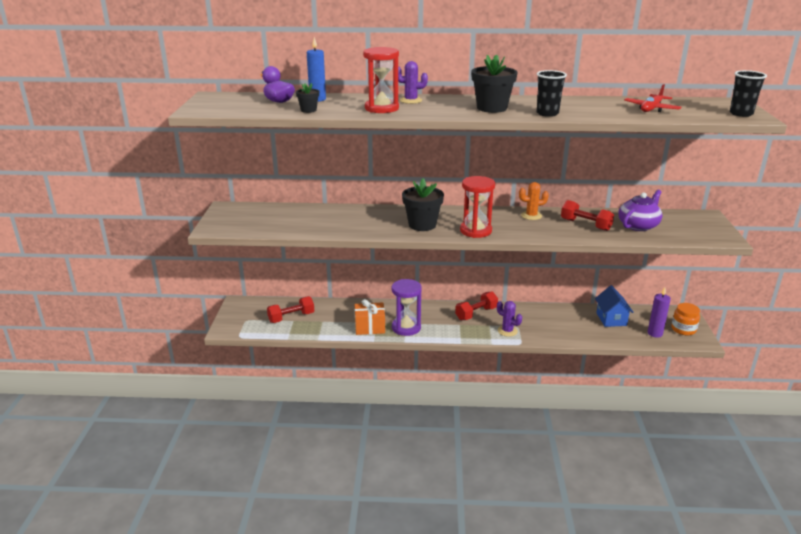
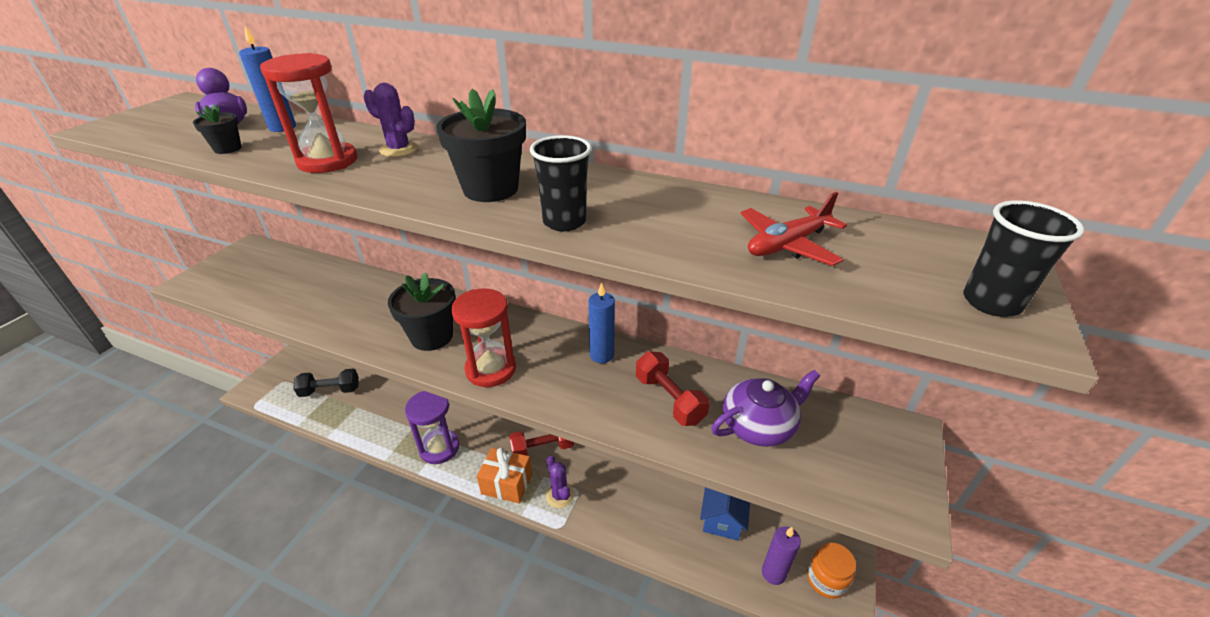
camera: 20 degrees right, 10 degrees up
red dumbbell [267,296,314,323] -> black dumbbell [293,369,359,397]
orange gift [355,299,385,335] -> orange gift moved to [477,448,532,504]
orange cactus [519,182,549,220] -> blue candle [588,282,615,363]

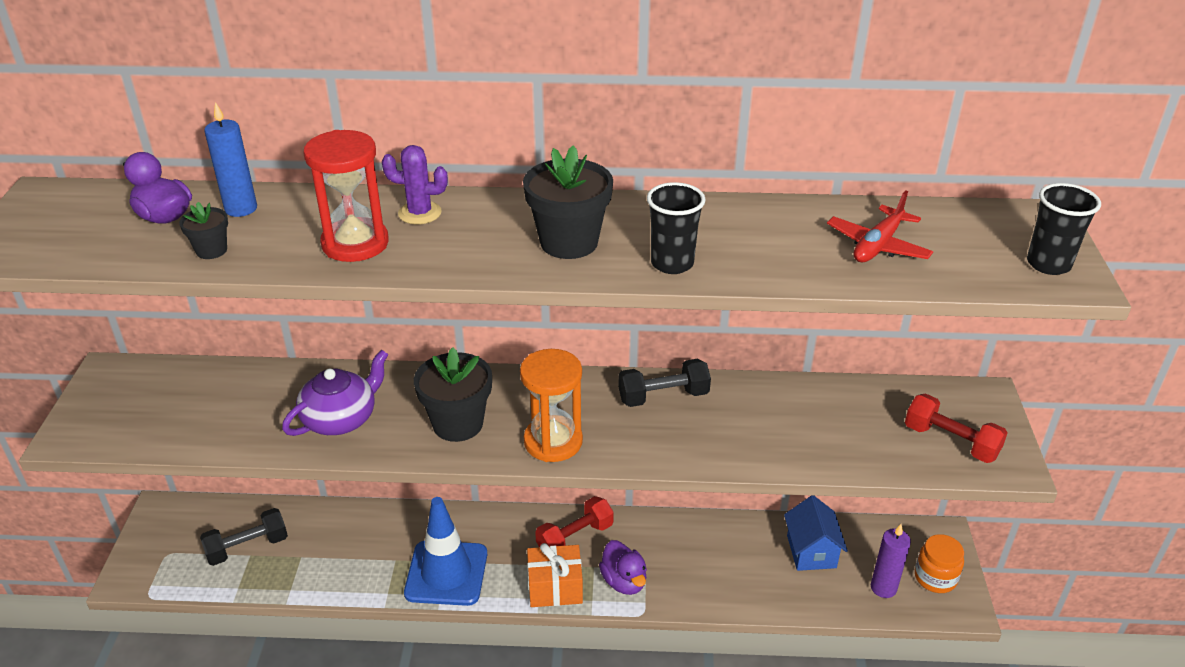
camera: 20 degrees left, 0 degrees up
purple hourglass [405,391,459,464] -> blue traffic cone [404,497,487,606]
red hourglass [451,288,516,387] -> orange hourglass [520,349,583,462]
purple cactus [546,456,574,508] -> purple duck [599,540,647,595]
blue candle [588,282,615,363] -> black dumbbell [618,359,711,407]
red dumbbell [636,351,710,426] -> red dumbbell moved to [905,393,1008,463]
purple teapot [711,370,820,447] -> purple teapot moved to [282,350,389,436]

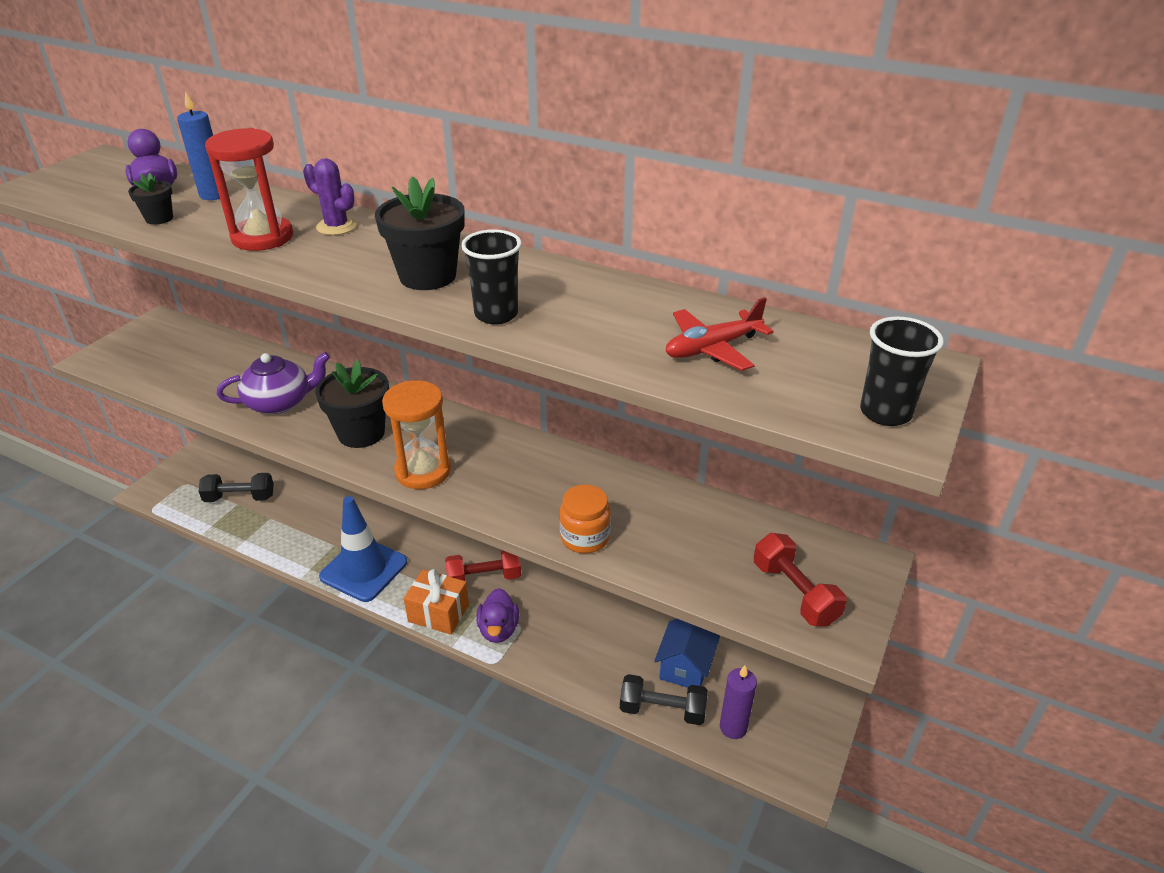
camera: 25 degrees right, 0 degrees up
black dumbbell [618,359,711,407] -> black dumbbell moved to [620,674,708,725]
orange jar [915,534,964,593] -> orange jar moved to [559,484,611,553]

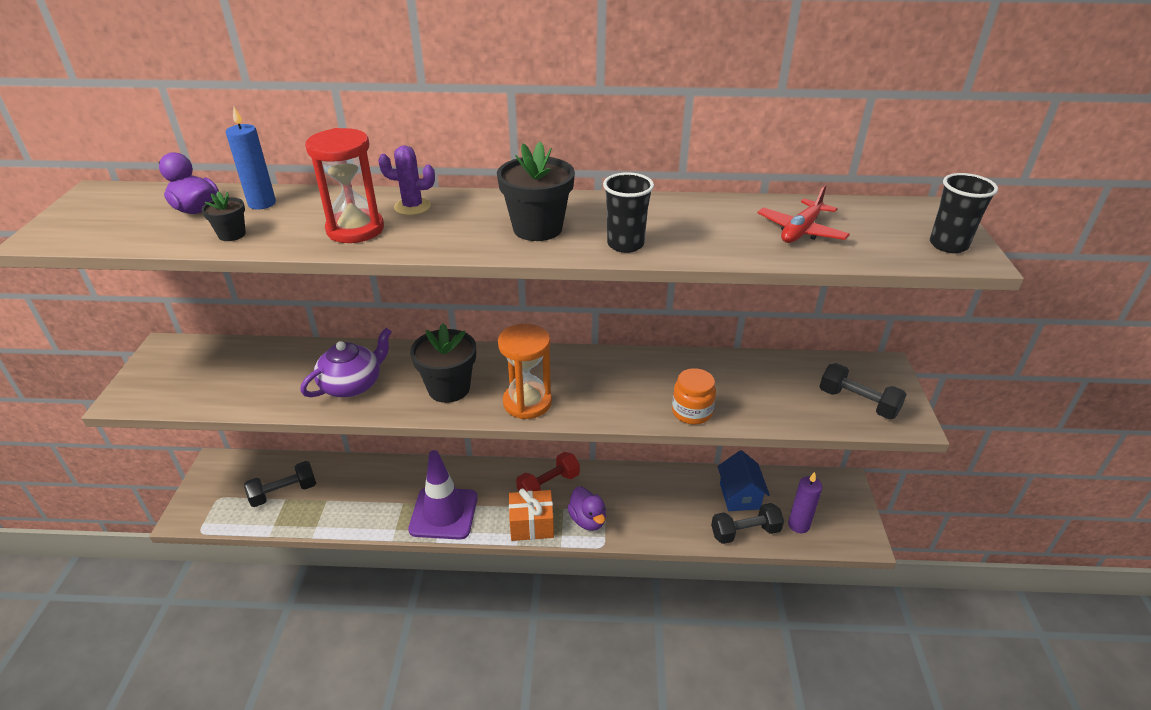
camera: 25 degrees left, 0 degrees up
blue traffic cone [319,496,407,602] -> purple traffic cone [408,450,478,540]
red dumbbell [754,533,847,627] -> black dumbbell [820,363,907,419]

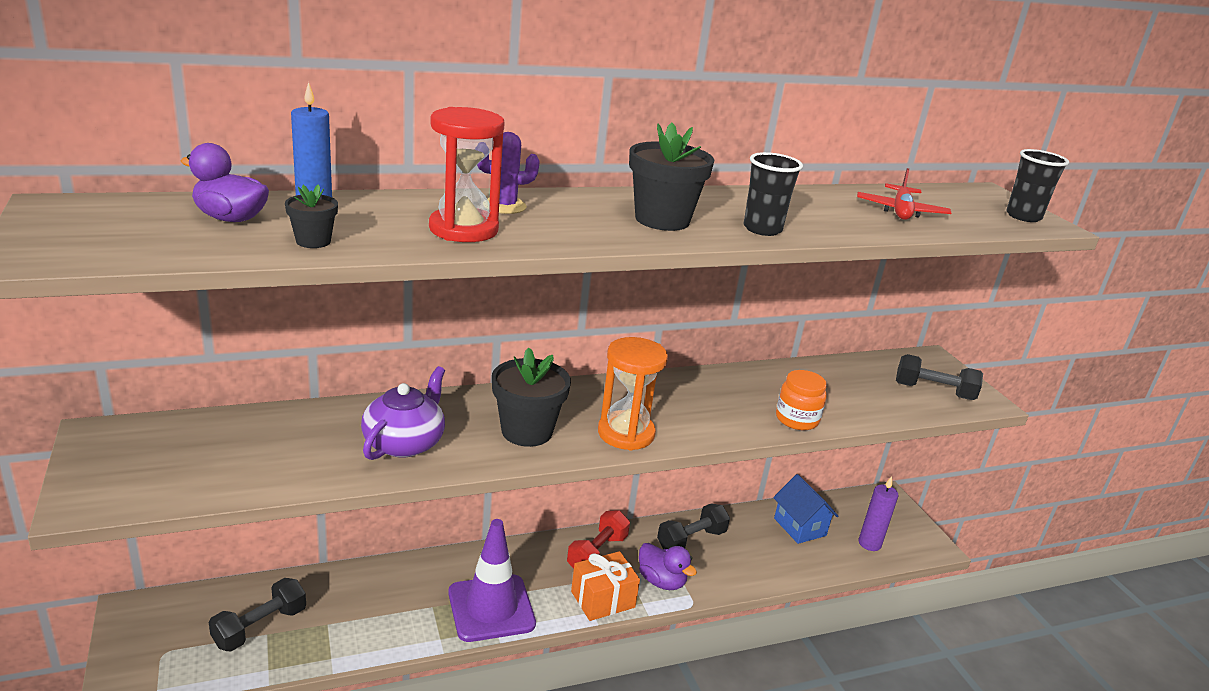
camera: 25 degrees left, 10 degrees down
black dumbbell [711,503,784,544] -> black dumbbell moved to [657,503,730,549]

